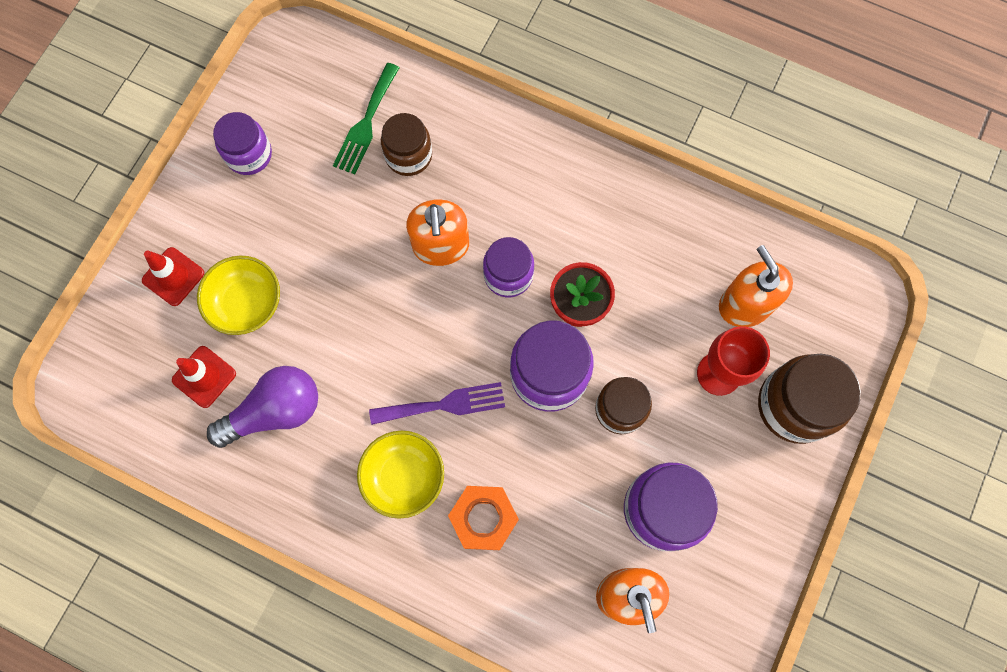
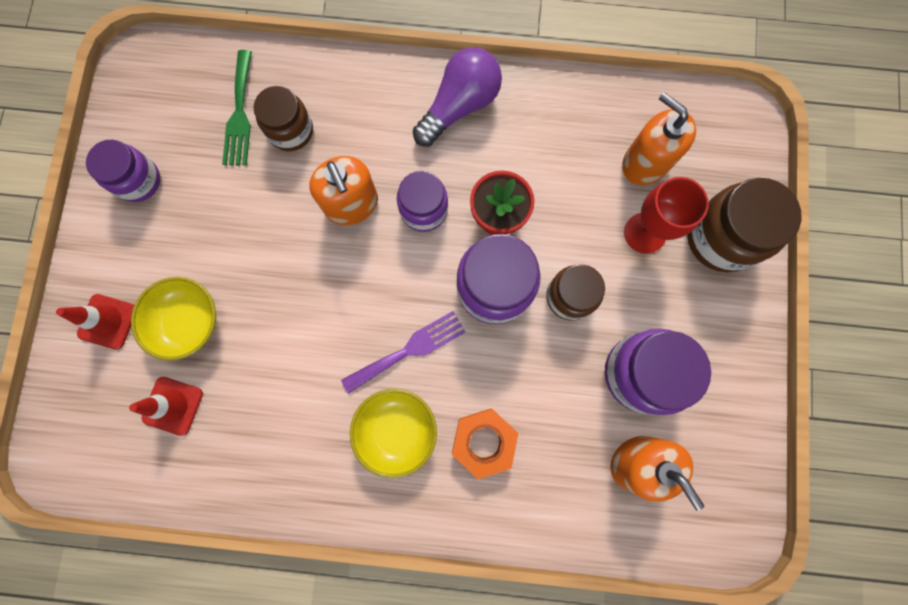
camera: 20 degrees left, 5 degrees up
purple light bulb [207,366,318,448] -> purple light bulb moved to [413,47,502,147]

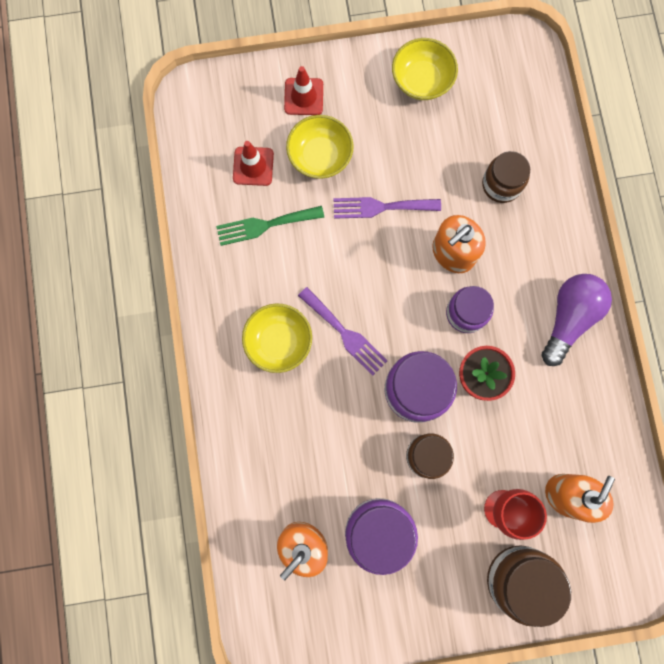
camera: 75 degrees right, 0 degrees up
purple jar [86,140,160,202] -> yellow bowl [392,38,458,100]
green fork [222,50,252,166] -> green fork moved to [216,206,324,246]
purple light bulb [413,47,502,147] -> purple light bulb turned 90 degrees counterclockwise [541,274,612,366]
orange nut [452,409,518,479] -> none
none -> purple fork [334,197,441,219]

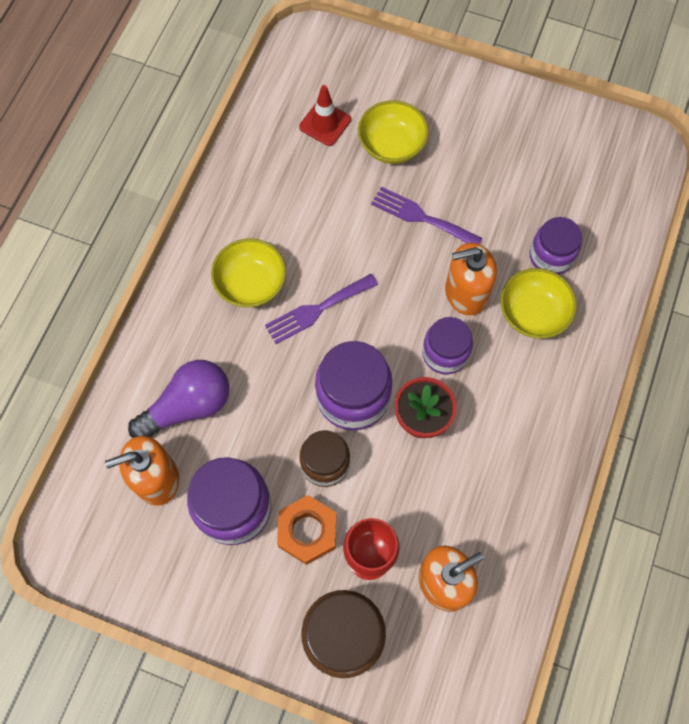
camera: 30 degrees right, 10 degrees down
green fork [216,206,324,246] -> none
red traffic cone [284,66,323,115] -> none
purple fork [298,287,387,376] -> purple fork turned 75 degrees clockwise [265,274,378,344]
yellow bowl [392,38,458,100] -> yellow bowl moved to [500,268,577,339]
brown jar [482,151,530,203] -> purple jar [530,217,582,275]
purple light bulb [541,274,612,366] -> purple light bulb moved to [128,360,229,438]
none -> orange nut [277,495,336,565]

